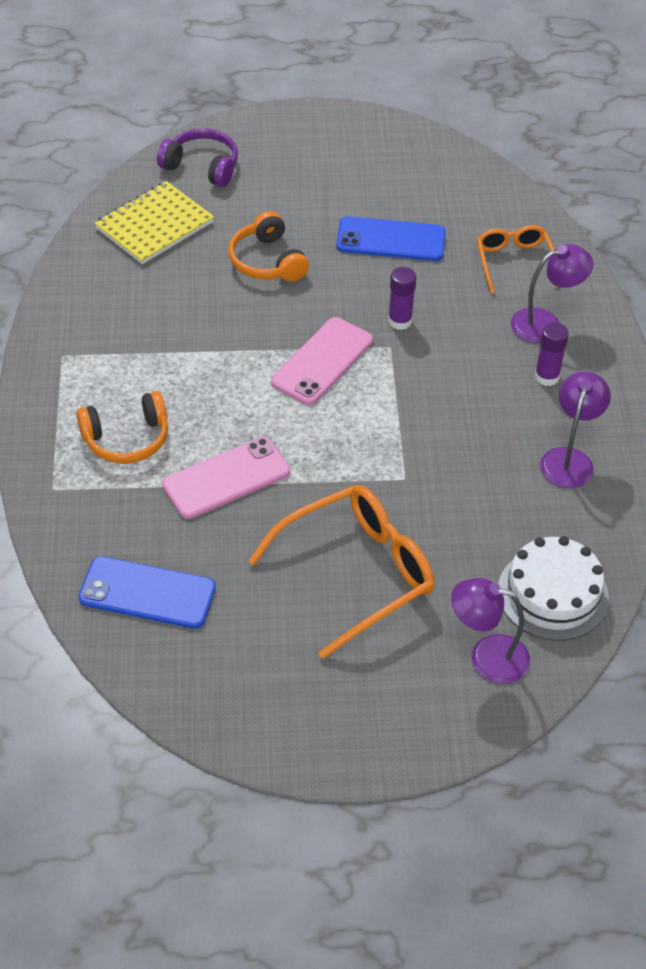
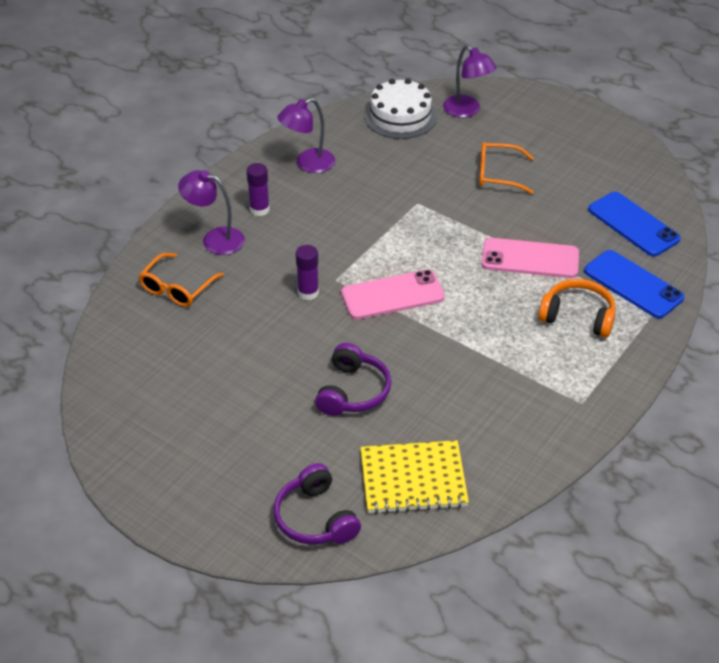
camera: 140 degrees left, 5 degrees down
orange headphones [228,211,309,282] -> purple headphones [315,343,391,416]
orange glasses [248,485,435,659] -> orange glasses [479,142,534,194], size x0.59
blue phone [336,216,446,261] -> blue phone moved to [584,250,684,318]

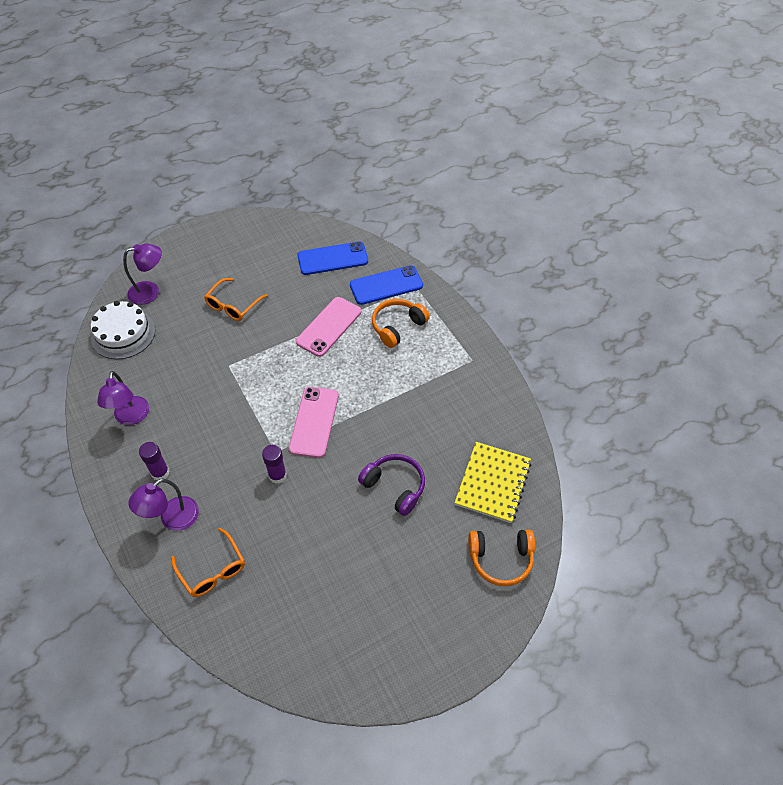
camera: 65 degrees left, 10 degrees up
purple headphones [273,463,361,545] -> orange headphones [468,530,535,586]

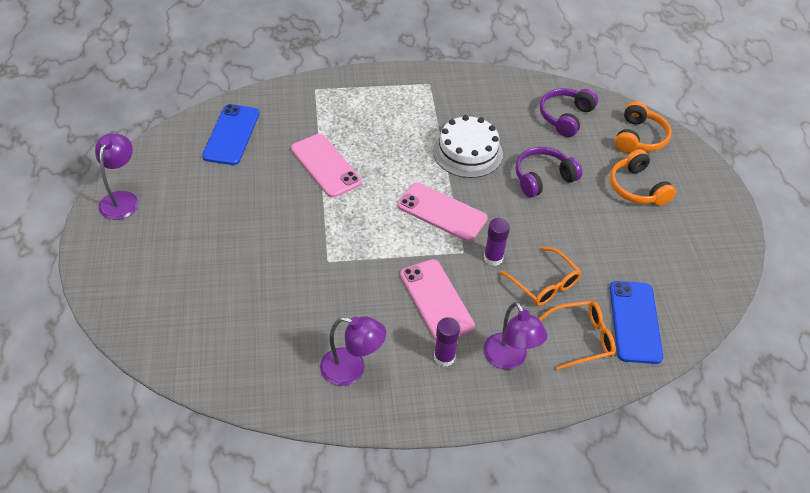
camera: 70 degrees left, 5 degrees down
white cake [91,301,155,359] -> white cake moved to [433,115,503,178]
purple lamp [123,244,162,305] -> purple lamp moved to [95,133,138,220]
orange glasses [204,278,268,321] -> orange glasses moved to [500,247,581,306]
blue phone [350,265,423,305] -> blue phone moved to [610,281,663,364]
orange headphones [372,299,430,348] -> orange headphones moved to [610,149,676,206]
yellow notebook [455,442,531,523] -> purple headphones [540,88,598,137]
none -> pink phone [400,259,475,340]

